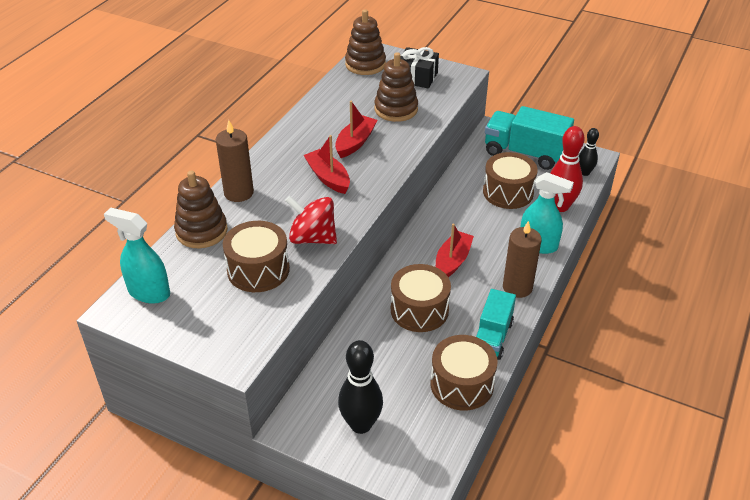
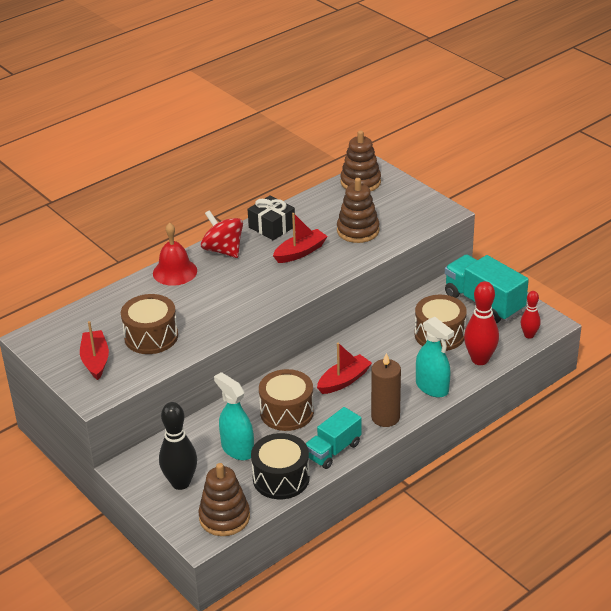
camera: 25 degrees right, 5 degrees down
turquoise spray bottle [104,207,170,304] -> turquoise spray bottle moved to [214,372,254,460]
brown stacking toy [174,170,228,248] -> brown stacking toy moved to [198,463,250,536]
brown candle [216,120,254,202] -> red bell [153,222,197,286]
red spinning top [285,196,337,244] -> red spinning top moved to [201,210,243,258]
red boat [304,135,350,194] -> red boat moved to [80,321,109,380]
black gift [401,47,439,88] -> black gift moved to [248,195,295,240]
brown drum [430,335,498,410] -> black drum [251,433,310,499]
black bowling pin [579,128,599,176] -> red bowling pin [521,291,541,339]

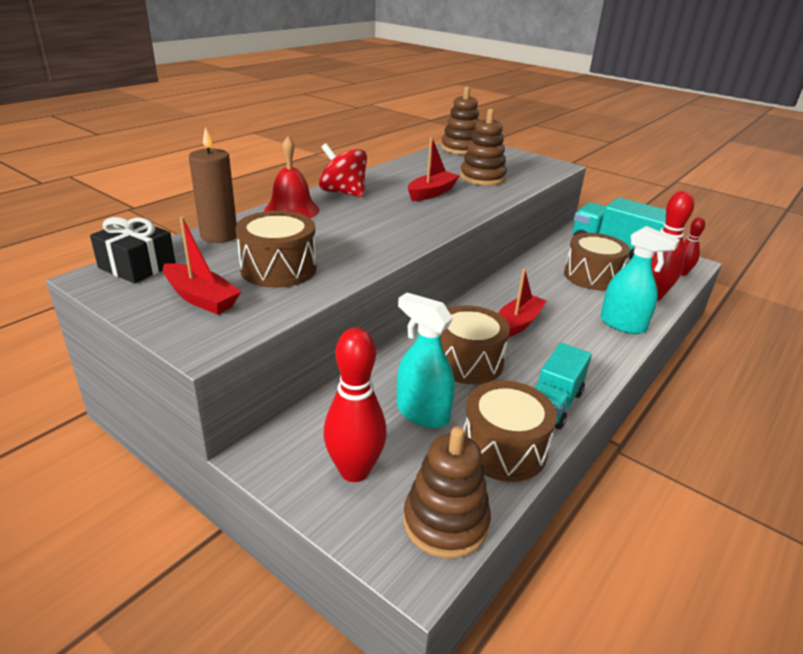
camera: 15 degrees left, 5 degrees down
red boat [80,321,109,380] -> red boat turned 150 degrees clockwise [163,217,241,315]
black bowling pin [159,402,197,490] -> red bowling pin [323,327,387,482]
black gift [248,195,295,240] -> black gift moved to [90,217,176,284]
black drum [251,433,310,499] -> brown drum [463,381,557,482]
brown candle [371,353,401,427] -> brown candle moved to [189,127,237,243]

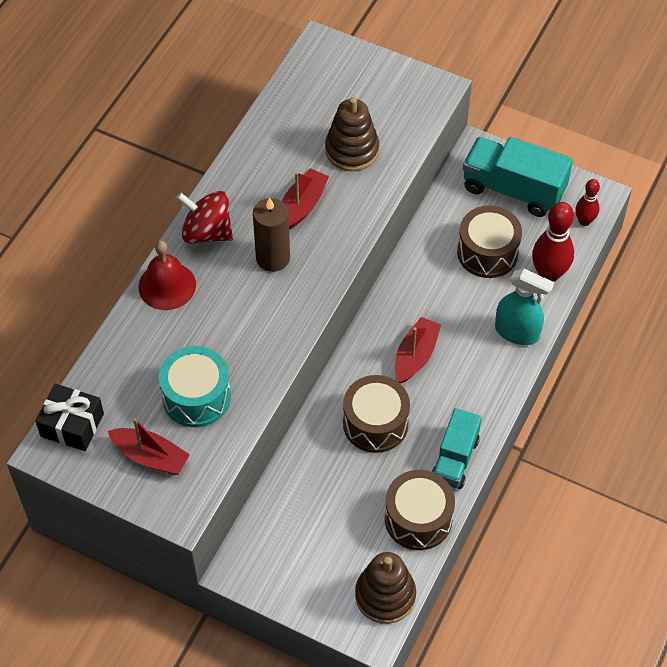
camera: 10 degrees left, 25 degrees up
brown candle [189,127,237,243] -> brown candle moved to [253,197,290,272]
brown drum [236,211,317,288] -> turquoise drum [159,346,231,427]
red bowling pin [323,327,387,482] -> none
turquoise spray bottle [397,293,455,428] -> none
brown stacking toy [441,86,479,155] -> none

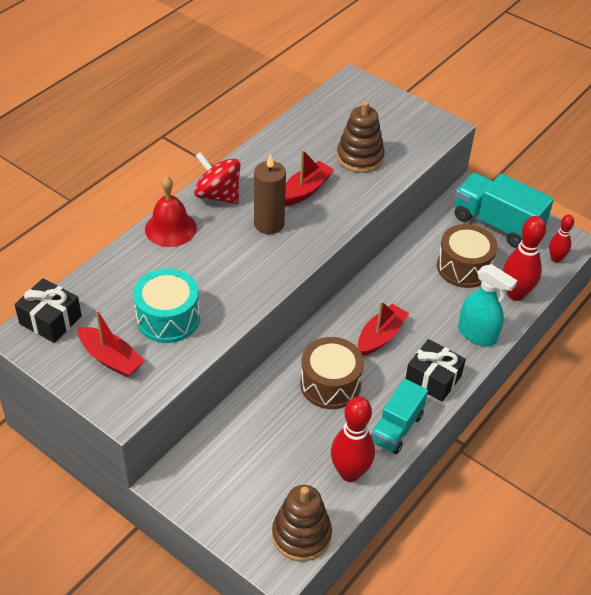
camera: 10 degrees right, 10 degrees down
brown drum [385,470,455,550] -> red bowling pin [331,396,375,482]
none -> black gift [405,339,466,402]

